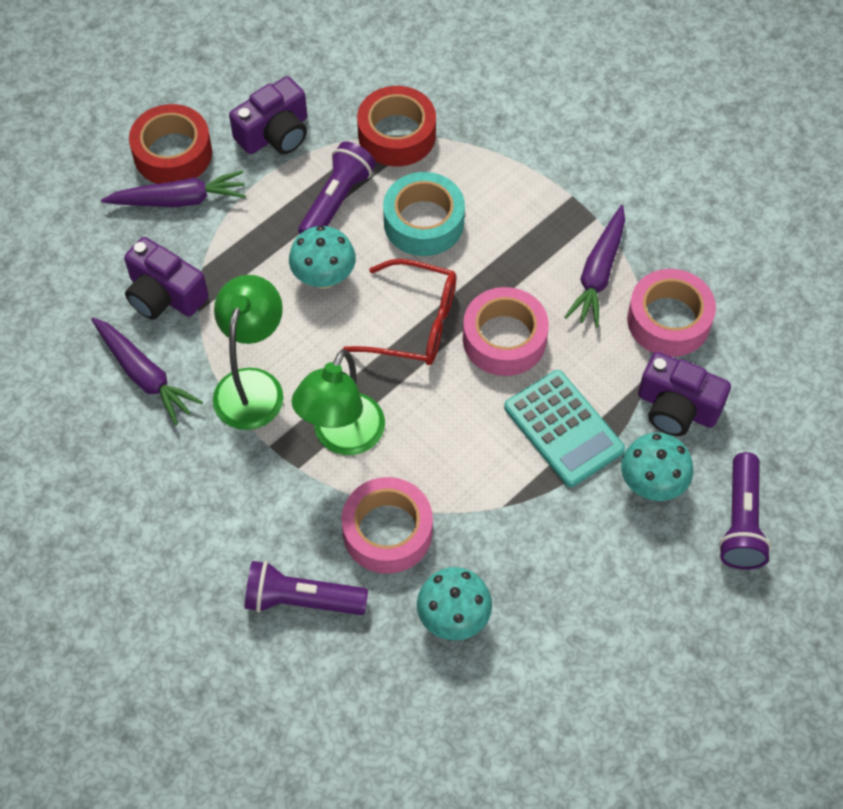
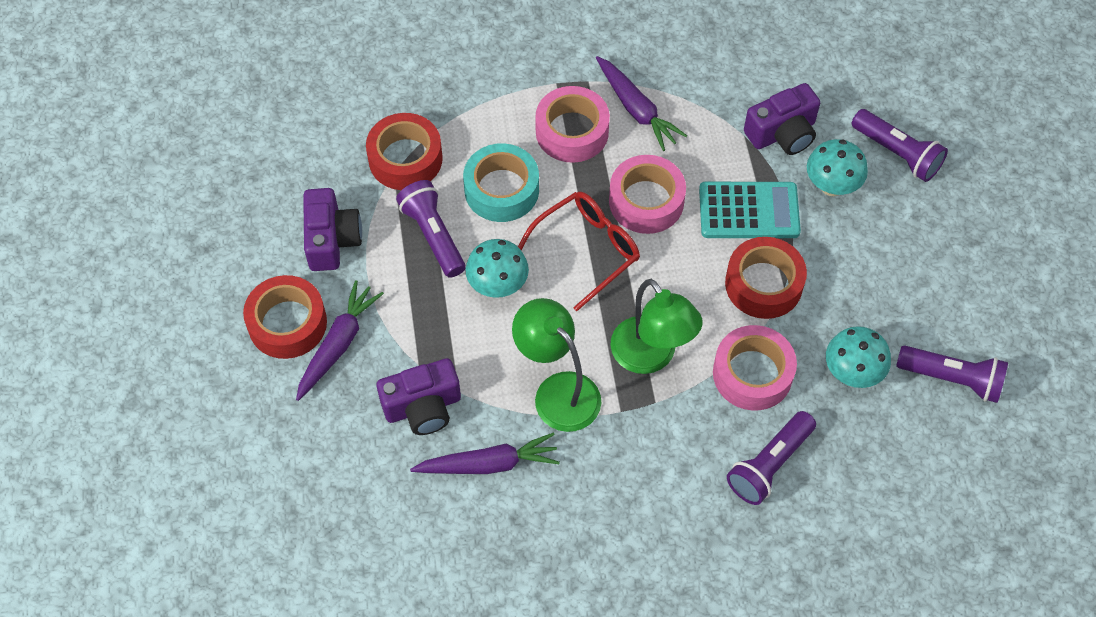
camera: 55 degrees left, 0 degrees up
pink tape [627,269,716,357] -> pink tape moved to [535,86,610,163]
none -> red tape [725,237,807,319]
none -> purple flashlight [896,346,1008,403]

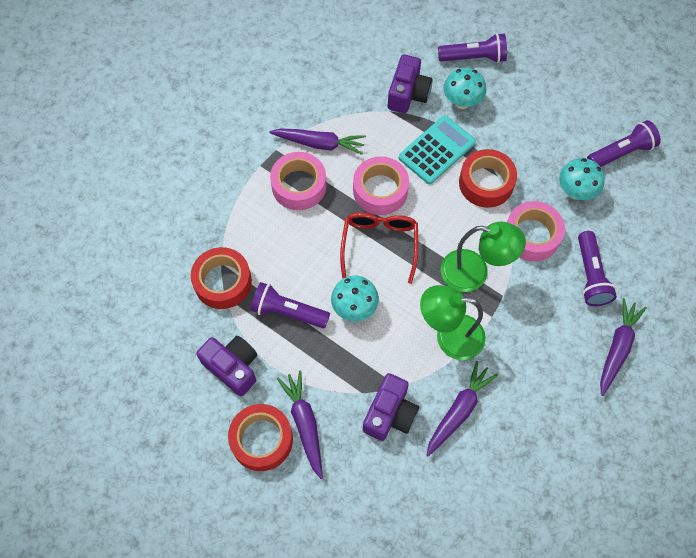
camera: 45 degrees left, 5 degrees up
turquoise tape [463,143,539,222] -> none
none -> purple carrot [600,298,647,396]

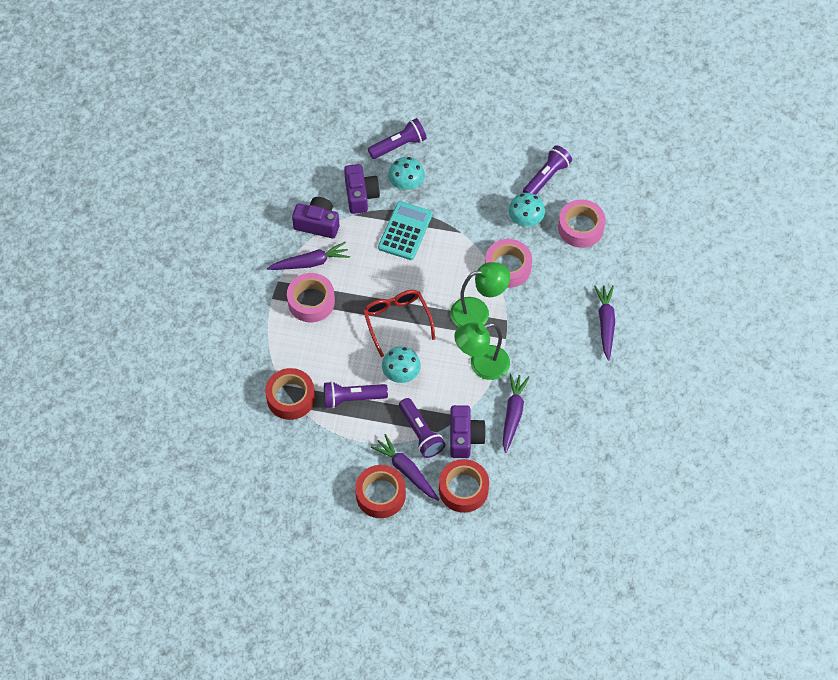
camera: 25 degrees left, 5 degrees down
purple camera [196,336,257,396] -> purple camera moved to [292,197,339,238]
pink tape [353,156,409,215] -> pink tape moved to [558,199,605,248]
red tape [459,149,517,208] -> red tape moved to [439,459,489,513]
purple flashlight [578,231,617,306] -> purple flashlight moved to [399,398,445,458]

